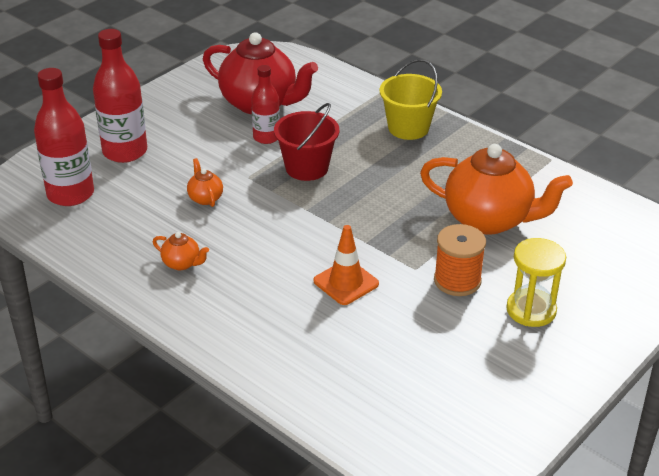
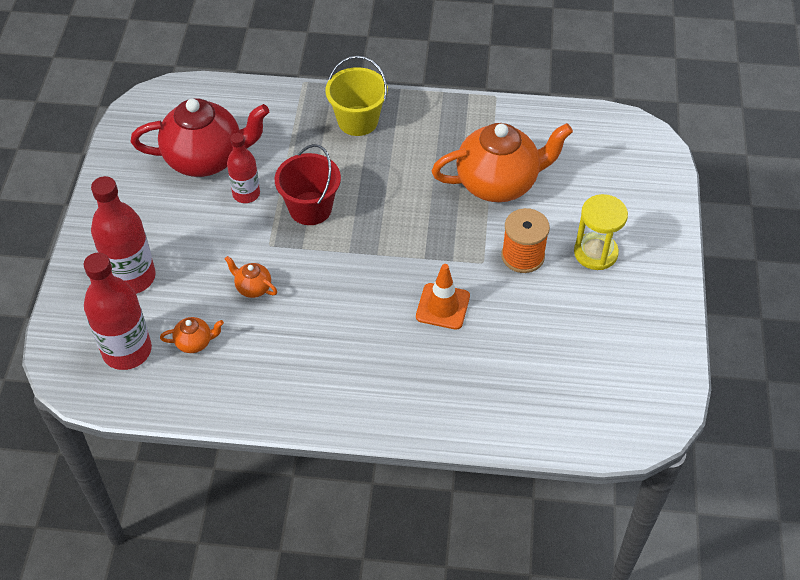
camera: 35 degrees left, 15 degrees up
orange teapot [153,232,209,270] -> orange teapot moved to [160,317,224,353]

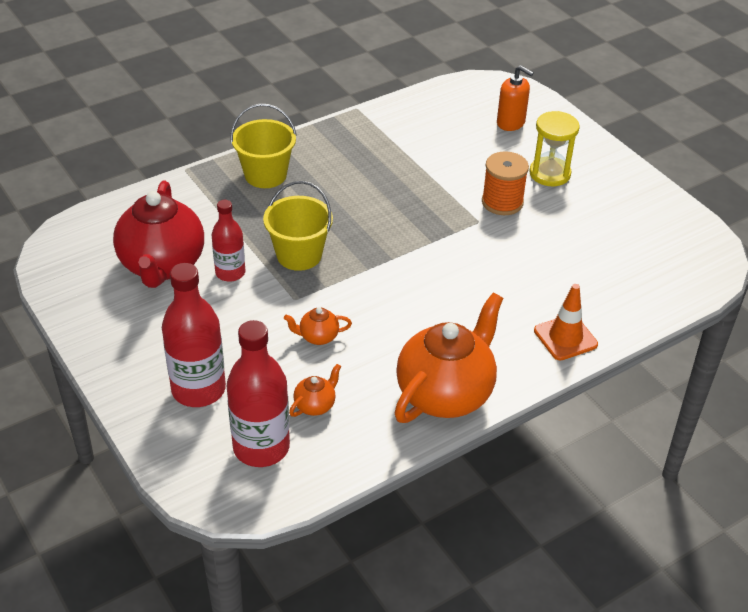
camera: 40 degrees left, 10 degrees down
red teapot [131,98,269,177] -> red teapot turned 135 degrees clockwise [113,181,204,288]
red bucket [275,144,341,225] -> yellow bucket [263,181,333,271]
orange traffic cone [416,264,470,330] -> orange traffic cone moved to [534,284,598,361]
orange teapot [432,123,573,202] -> orange teapot moved to [395,292,503,423]
none -> orange soap dispenser [497,65,534,131]

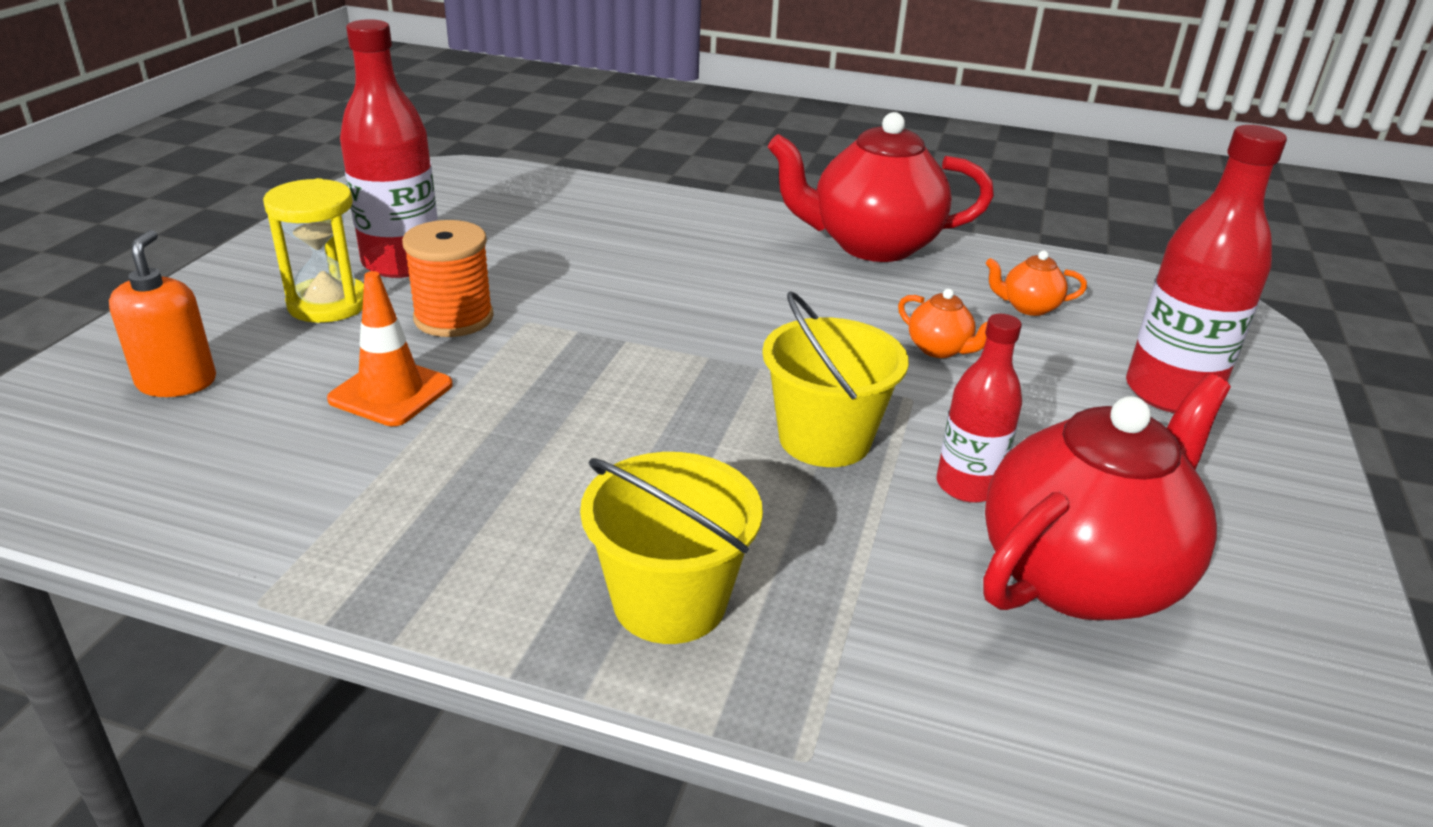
camera: 130 degrees left, 10 degrees down
red bottle [227,320,290,467] -> red bottle moved to [340,19,438,278]
orange teapot [395,292,503,423] -> red teapot [768,112,994,262]
orange traffic cone [534,284,598,361] -> orange traffic cone moved to [327,271,453,426]

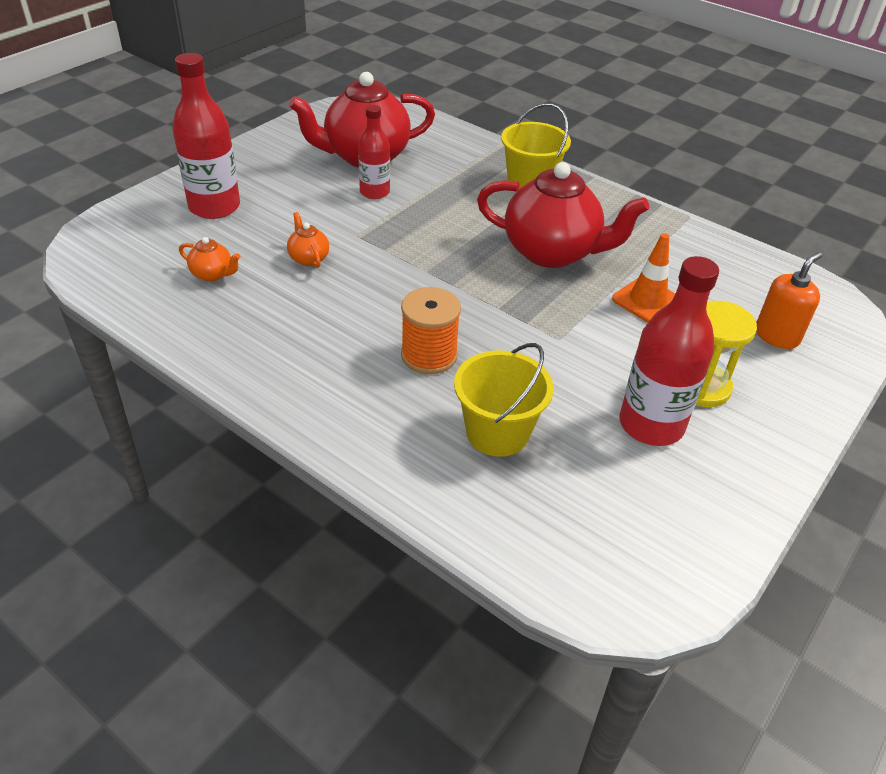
camera: 160 degrees left, 10 degrees up
orange soap dispenser [109,230,216,397] -> orange soap dispenser turned 150 degrees counterclockwise [756,252,822,349]
orange spool [402,220,494,337] -> orange spool moved to [401,287,461,374]
yellow bucket [762,291,909,467] -> yellow bucket moved to [454,343,554,457]
red teapot [768,112,994,262] -> red teapot moved to [477,162,649,268]

